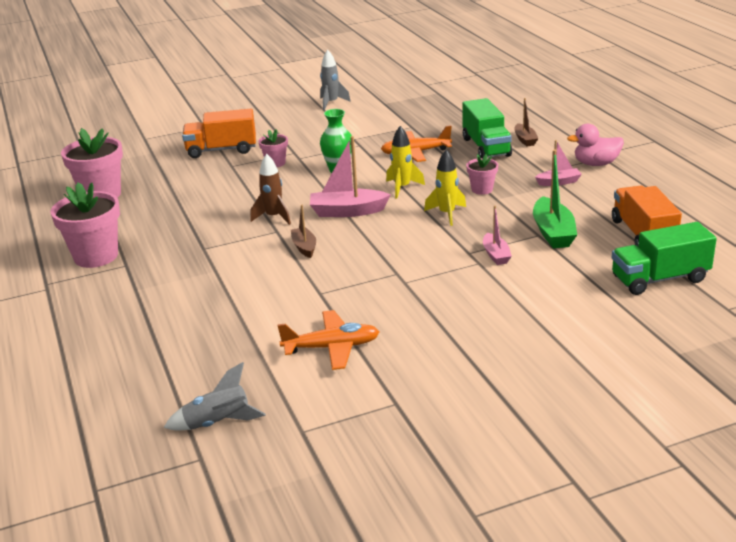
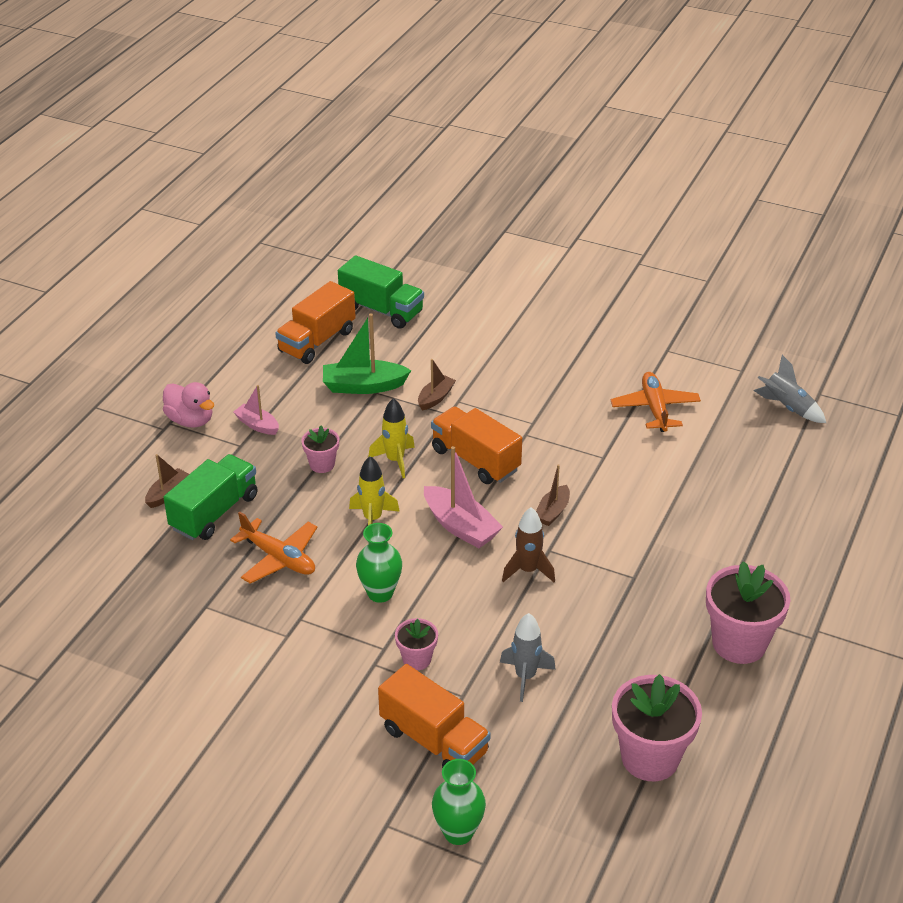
camera: 135 degrees left, 10 degrees up
orange plane [277,310,379,370] -> orange plane turned 45 degrees clockwise [611,372,701,432]
grey rocket [320,49,351,111] -> grey rocket moved to [500,613,556,702]
pink boat [483,206,512,265] -> brown boat [418,359,456,410]
green boat [533,150,577,248] -> green boat turned 135 degrees counterclockwise [323,313,411,394]
none -> orange truck [431,406,522,484]
none -> green vase [432,759,486,845]

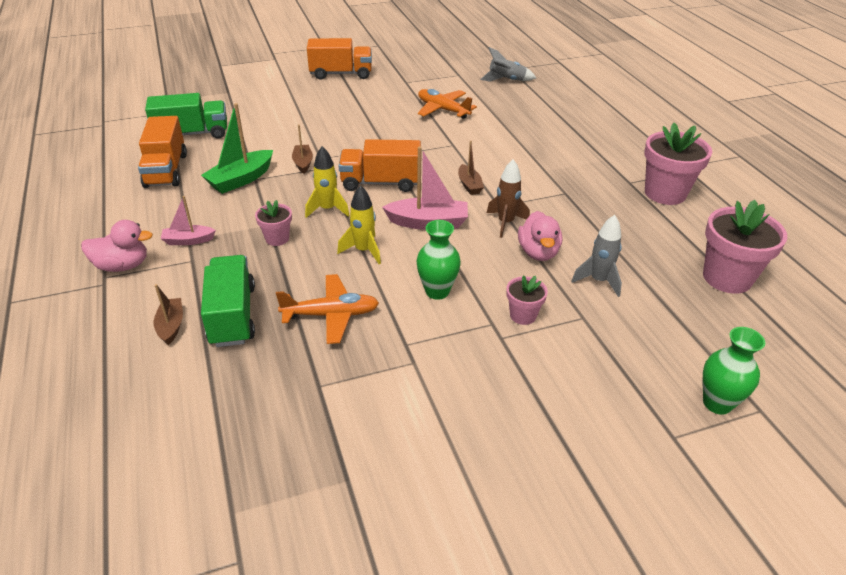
camera: 45 degrees left, 0 degrees up
orange truck [378,664,491,768] -> orange truck moved to [307,38,372,80]
none -> pink duck [518,211,562,261]

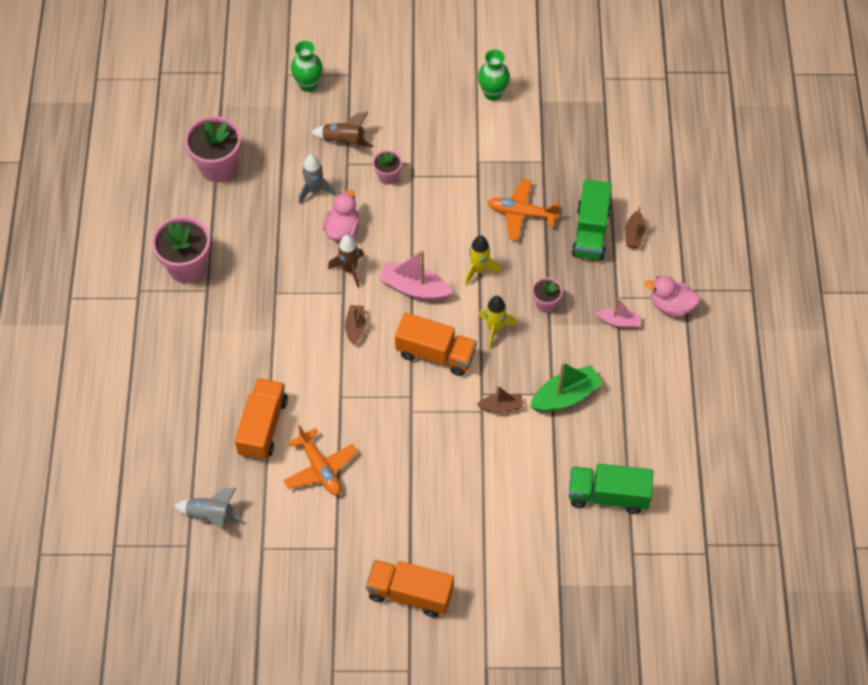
camera: 160 degrees left, 20 degrees up
orange truck [138,116,187,188] -> orange truck moved to [235,378,288,461]
brown boat [292,125,313,174] -> brown boat turned 105 degrees counterclockwise [477,385,523,413]
green vase [416,220,461,300] -> green vase moved to [478,50,510,101]
none -> brown rocket [311,112,374,147]

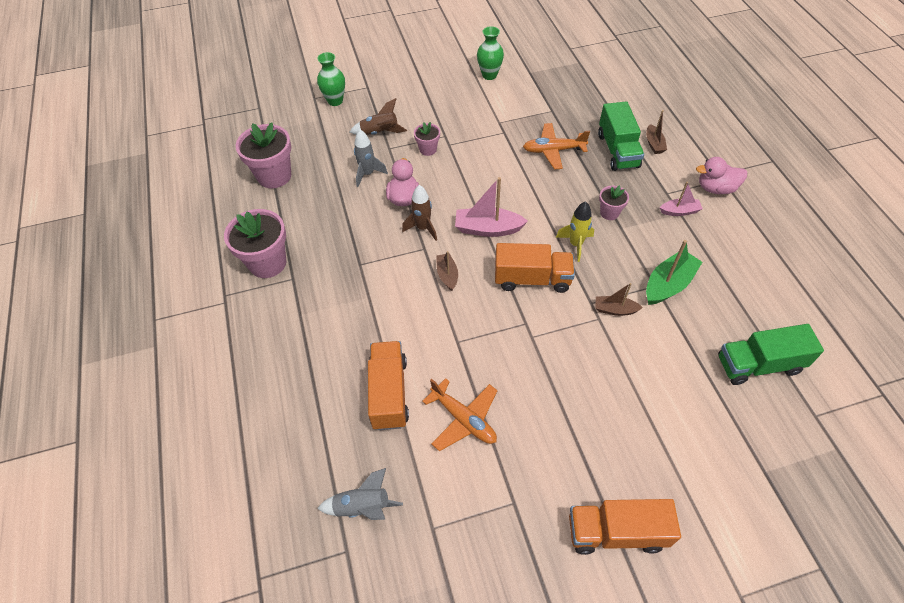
camera: 15 degrees left, 5 degrees down
yellow rocket [465,235,501,285] -> none
brown boat [477,385,523,413] -> brown boat turned 150 degrees counterclockwise [595,283,643,316]

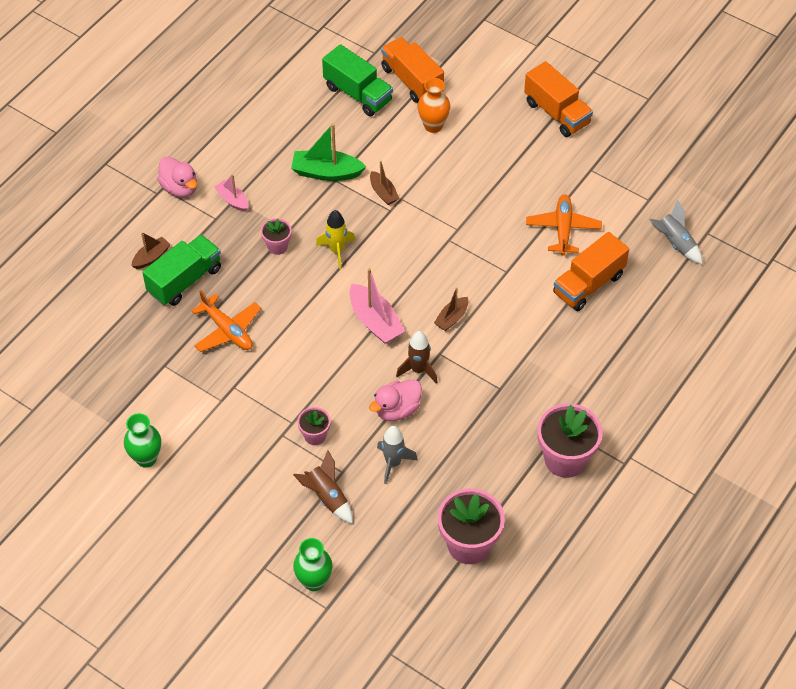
camera: 130 degrees left, 0 degrees up
orange truck [495,243,575,293] -> orange truck moved to [381,37,444,103]
none -> orange vase [418,78,450,133]

